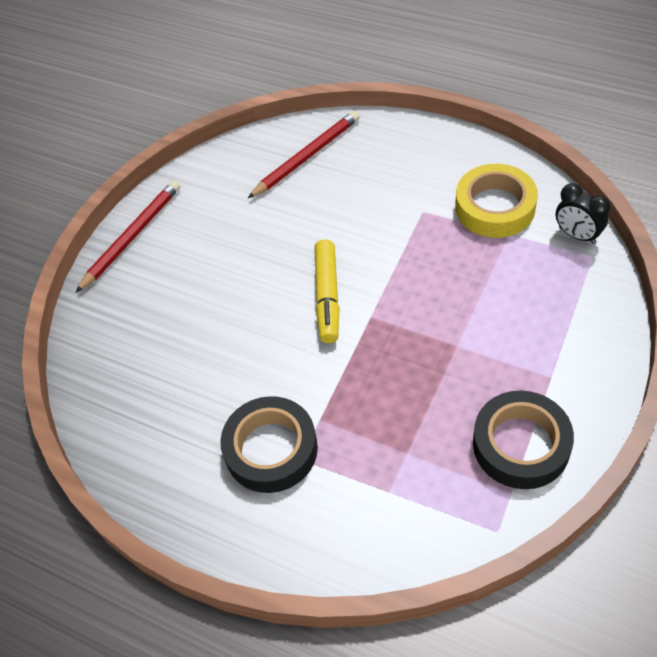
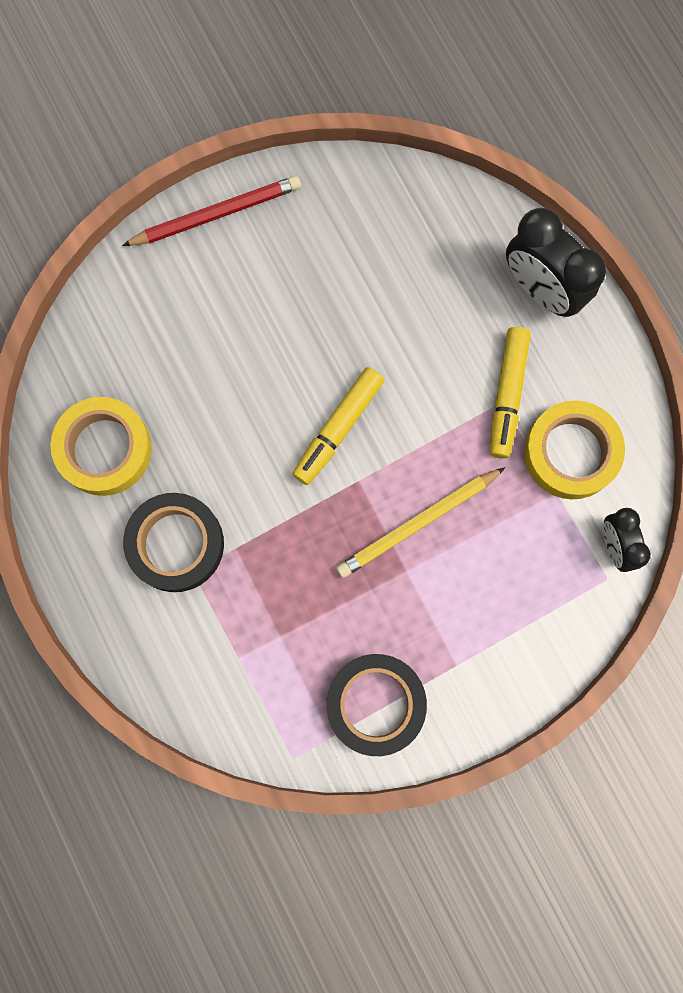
camera: 30 degrees right, 25 degrees up
red pencil [248,111,360,198] -> none
none -> yellow tape [50,397,152,496]
none -> yellow pencil [336,467,505,578]
none -> yellow marker [490,327,531,459]
none -> black clock [506,208,606,317]

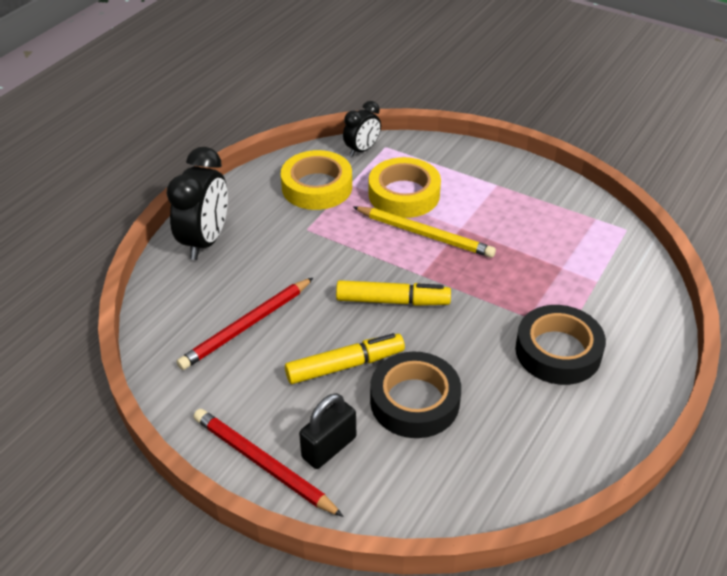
camera: 120 degrees left, 35 degrees down
yellow tape [50,397,152,496] -> yellow tape moved to [369,157,441,218]
black tape [326,654,427,756] -> black tape moved to [370,351,461,438]
yellow marker [490,327,531,459] -> yellow marker moved to [285,333,405,384]
none -> red pencil [176,277,314,370]
none -> black padlock [299,393,356,469]

